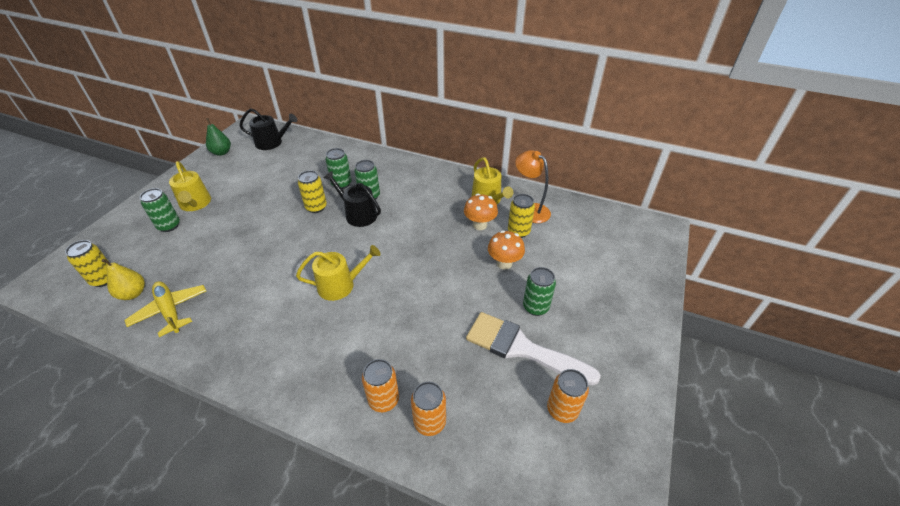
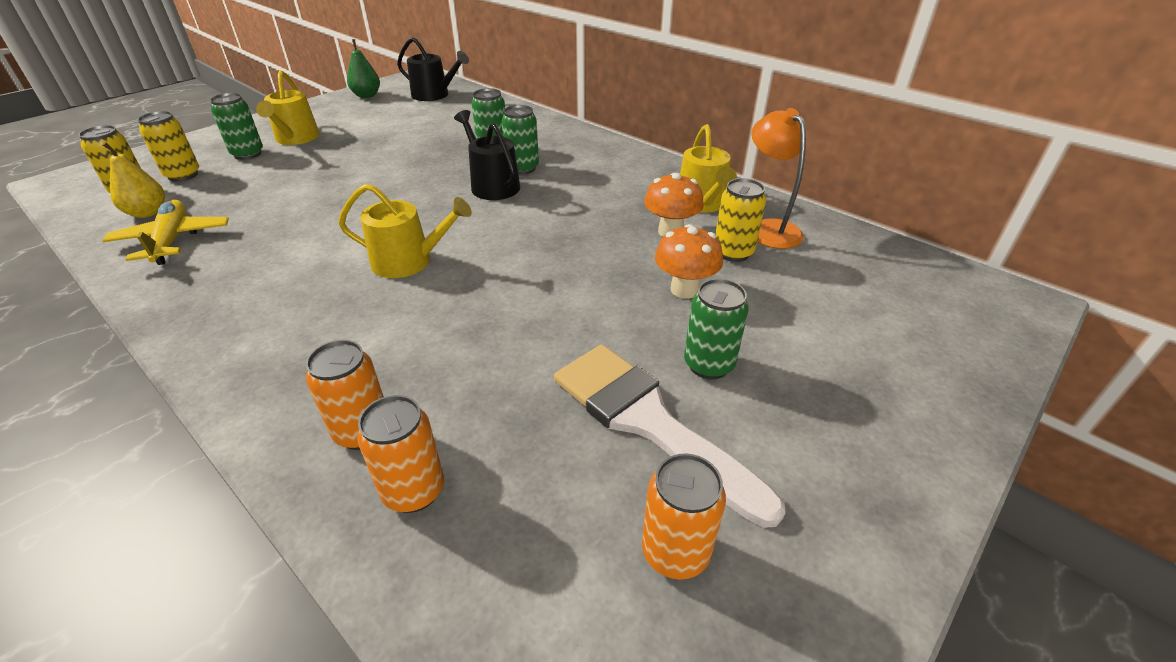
camera: 20 degrees right, 5 degrees down
yellow can [298,170,327,213] -> yellow can moved to [138,111,199,182]

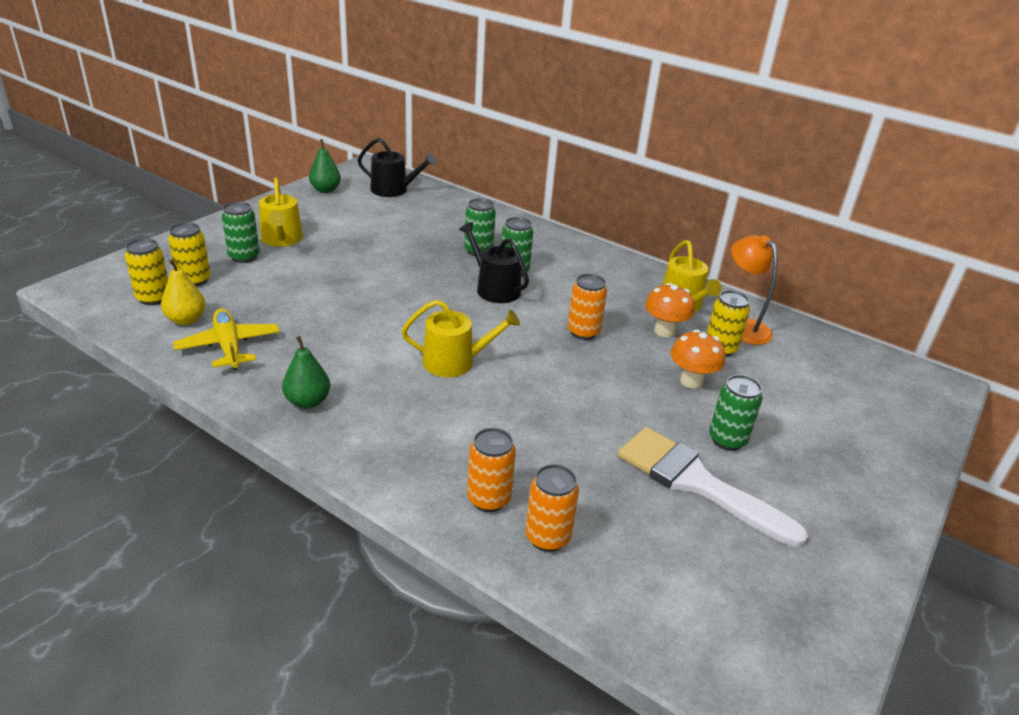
camera: 10 degrees left, 5 degrees down
orange can [642,453,726,579] -> orange can moved to [568,274,607,340]
none -> green pear [282,336,330,409]

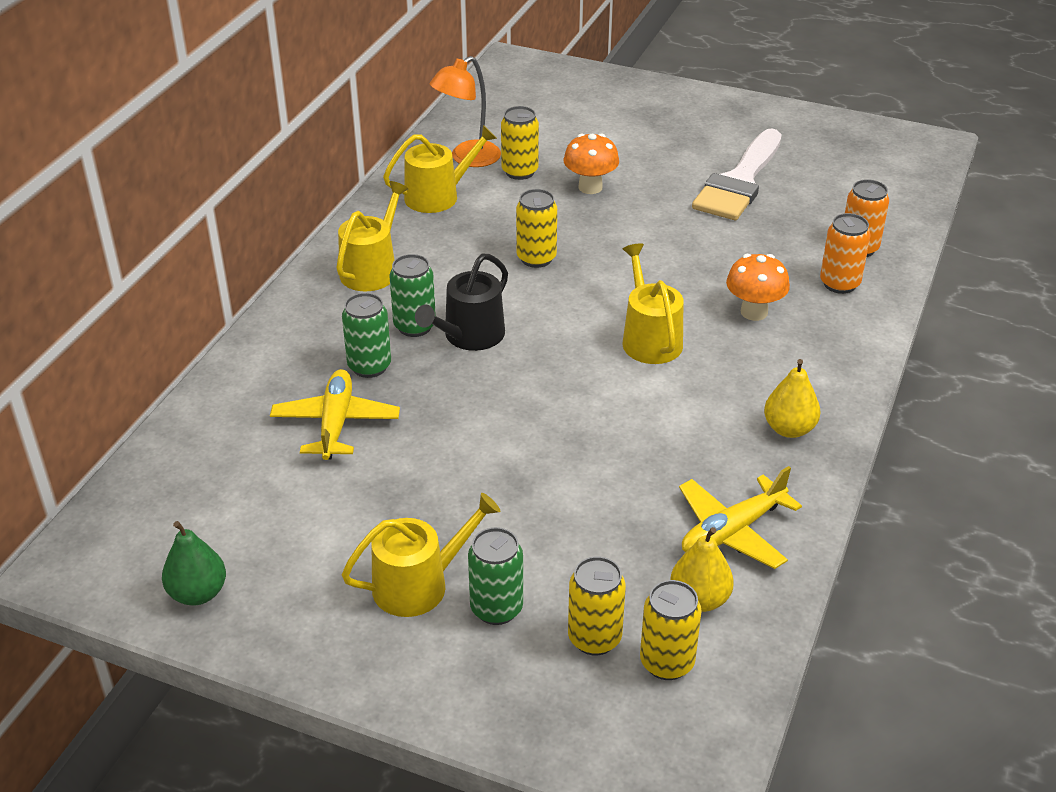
camera: 100 degrees left, 5 degrees up
green pear [282,336,330,409] -> yellow pear [764,359,821,438]
black watering can [358,138,436,197] -> none
orange can [568,274,607,340] -> yellow can [516,189,557,268]
orange mushroom [645,283,695,337] -> orange mushroom moved to [726,254,790,321]
green can [709,375,762,451] -> none
none -> yellow plane [270,369,400,460]
none -> yellow watering can [336,181,409,291]

